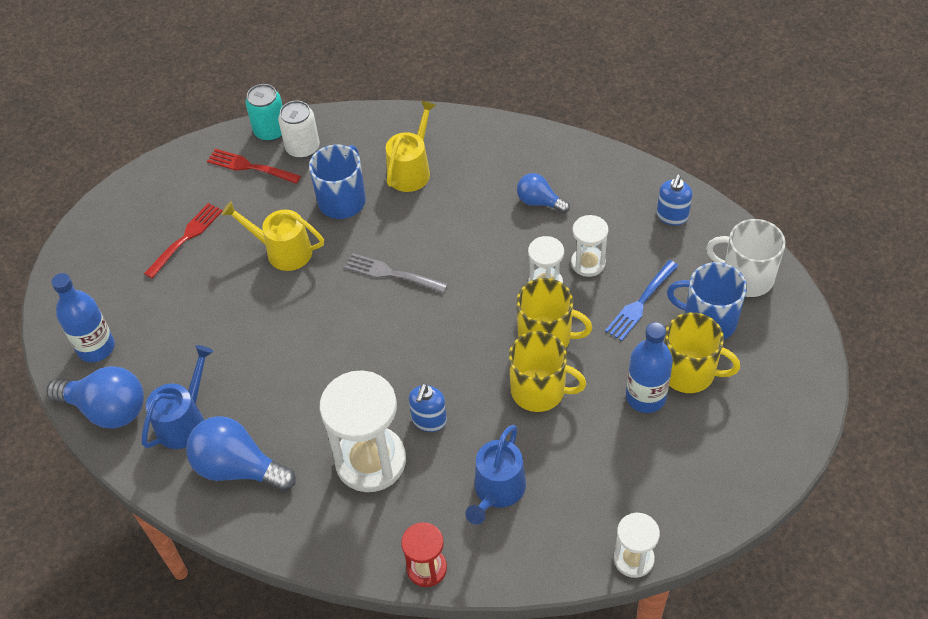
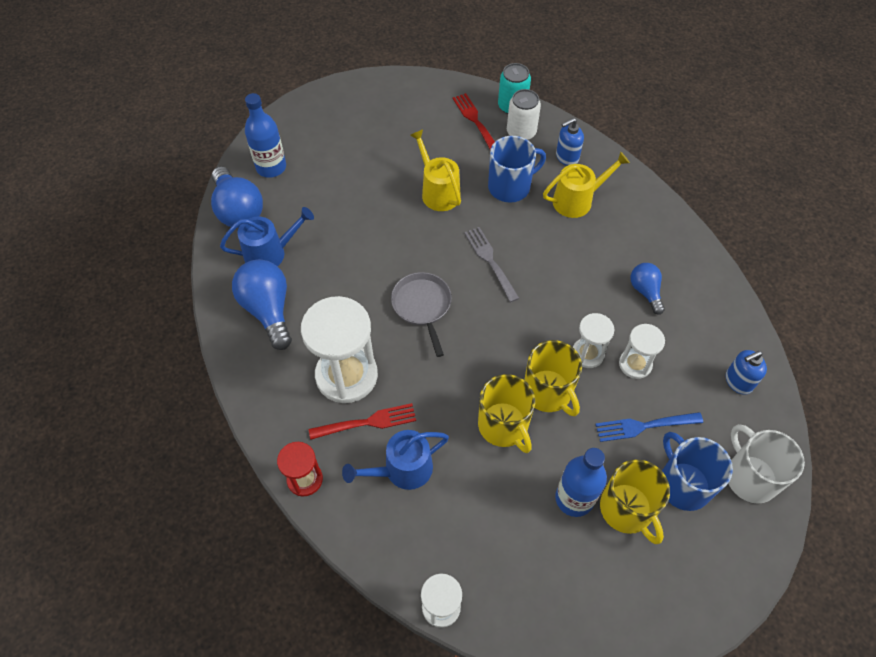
camera: 40 degrees right, 5 degrees up
red fork [144,203,223,279] -> red fork moved to [309,403,416,440]
blue soap dispenser [409,383,447,432] -> blue soap dispenser moved to [556,118,584,166]
none -> grey pan [391,272,452,357]

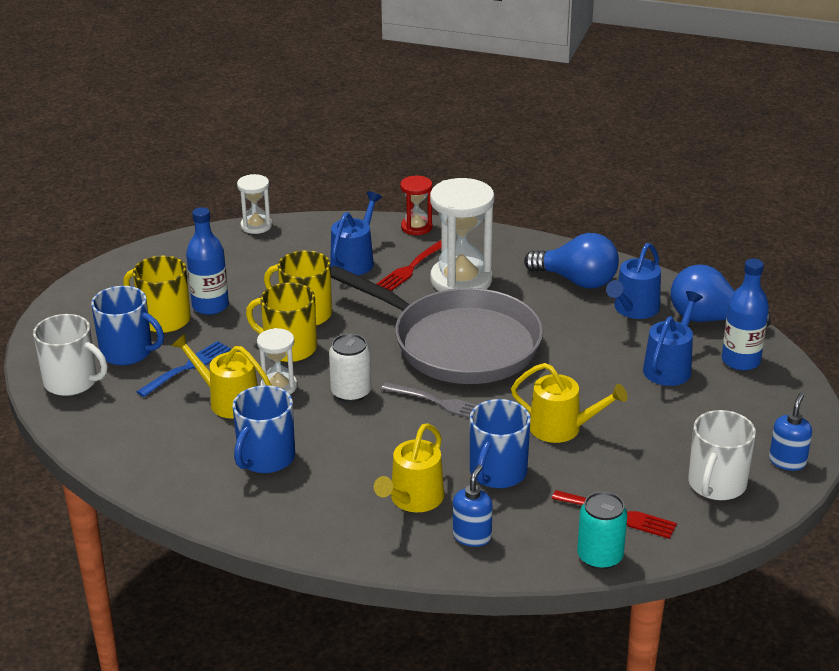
camera: 140 degrees right, 25 degrees down
grey pan [391,272,452,357] -> grey pan [331,266,543,384], size x2.18
white can [507,89,541,140] -> white can moved to [329,334,371,402]
white hourglass [619,324,665,379] -> yellow watering can [172,334,272,419]
blue light bulb [631,263,665,315] -> blue mug [233,385,295,473]
blue soap dispenser [726,350,767,395] -> blue soap dispenser moved to [769,393,812,471]
none -> blue watering can [643,291,703,386]
none -> white mug [688,410,756,500]

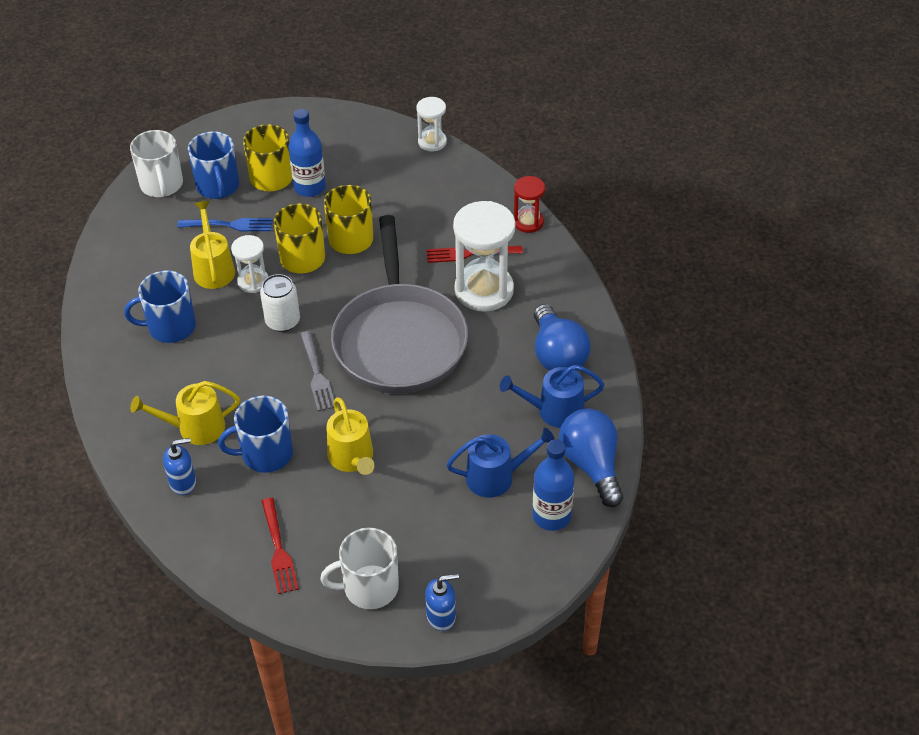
camera: 50 degrees right, 15 degrees up
blue watering can [330,191,382,276] -> none
turquoise can [577,492,628,570] -> none

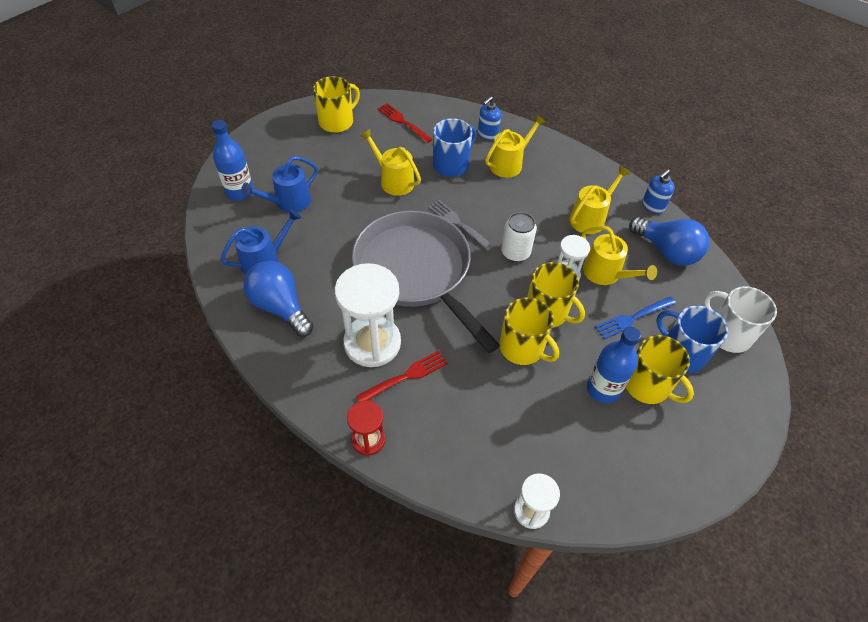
camera: 150 degrees right, 5 degrees up
blue mug [124,270,196,343] -> yellow watering can [570,166,630,234]
white mug [320,528,399,609] -> yellow mug [313,76,360,133]
blue soap dispenser [425,574,459,631] -> blue soap dispenser moved to [642,169,675,214]
blue light bulb [559,408,623,507] -> blue light bulb moved to [629,217,710,266]

